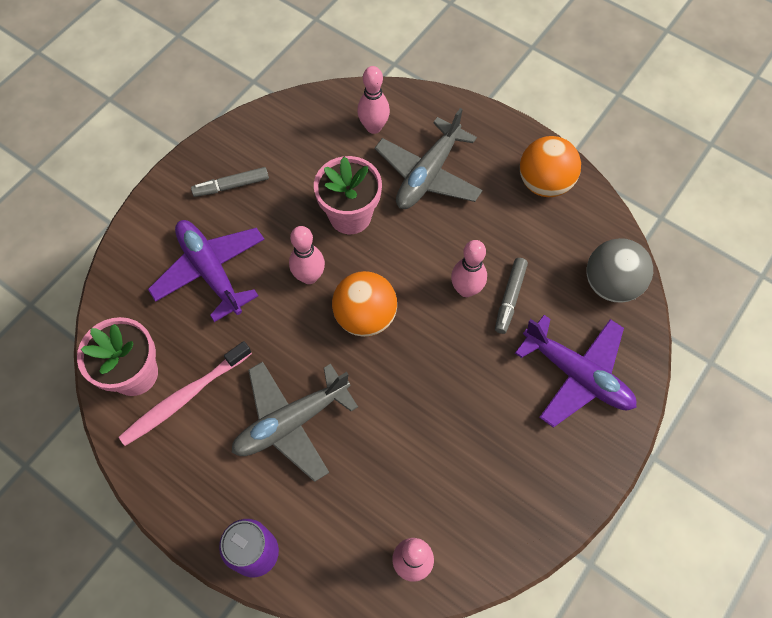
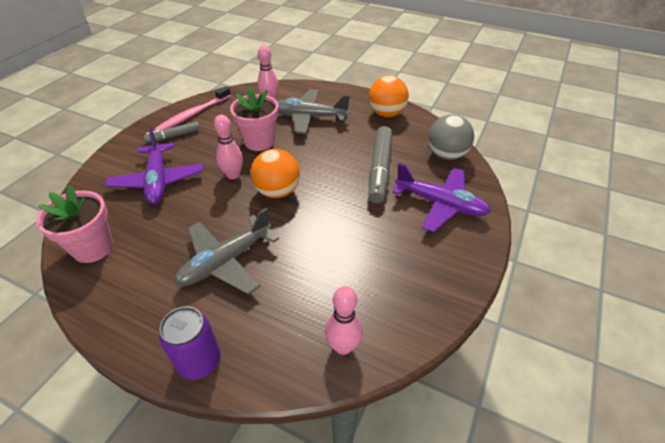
camera: 10 degrees left, 20 degrees down
pink toothbrush [119,341,252,446] -> pink toothbrush moved to [154,86,231,131]
purple plane [148,220,265,322] -> purple plane turned 150 degrees counterclockwise [105,128,203,204]
grey plane [375,108,483,209] -> grey plane turned 75 degrees clockwise [277,89,350,134]
pink bowling pin [451,240,487,297] -> none
grey marker [495,258,528,334] -> grey marker [369,126,393,203], size x1.77

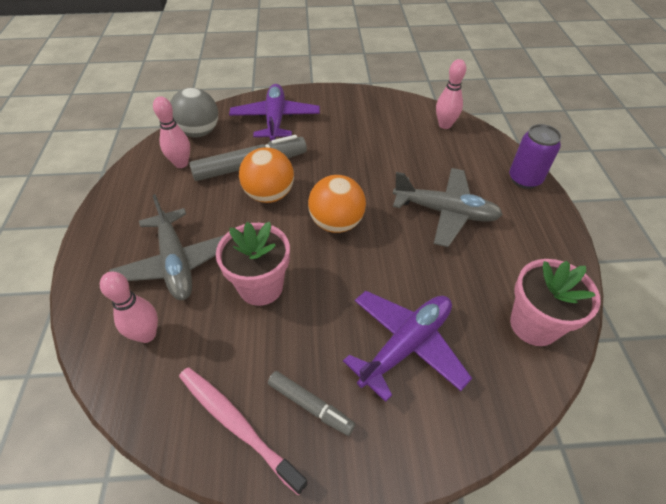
camera: 120 degrees left, 5 degrees up
pink toothbrush [154,86,231,131] -> pink toothbrush turned 150 degrees counterclockwise [179,367,308,495]
pink bowling pin [214,115,243,179] -> pink bowling pin moved to [153,96,190,168]
orange ball [369,76,409,117] -> orange ball moved to [239,147,294,203]

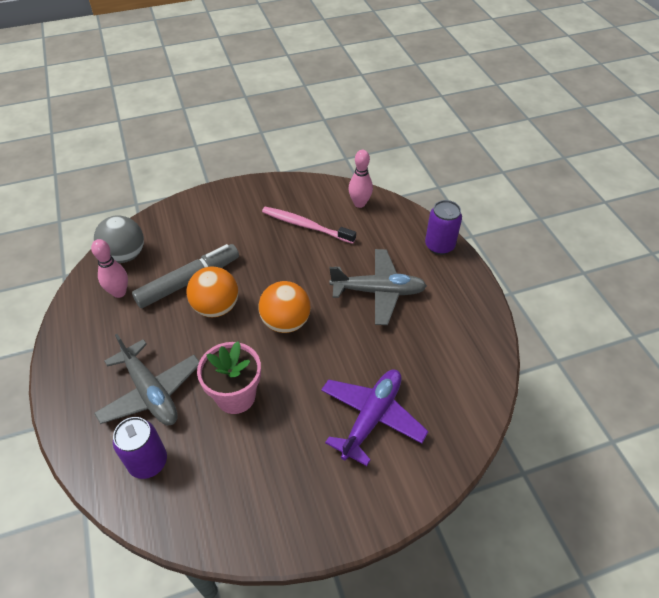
camera: 15 degrees left, 0 degrees up
pink bowling pin [100,272,158,343] -> purple can [113,417,167,479]
pink toothbrush [179,367,308,495] -> pink toothbrush moved to [262,207,356,244]
purple plane [229,84,320,141] -> none
grey marker [268,371,355,436] -> none
pink flower pot [510,259,601,346] -> none

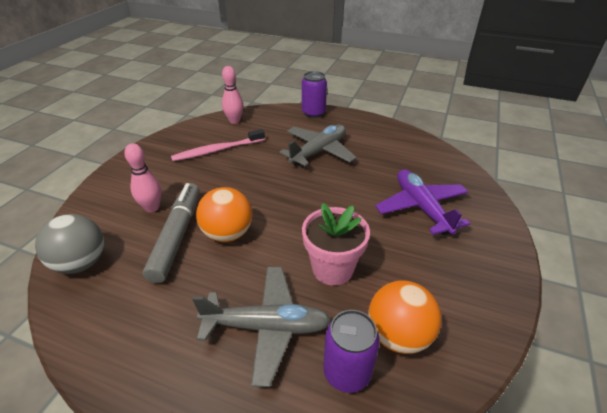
camera: 50 degrees left, 10 degrees down
pink bowling pin [91,239,128,298] -> pink bowling pin moved to [124,143,162,212]
orange ball [258,281,311,333] -> orange ball moved to [368,280,441,354]

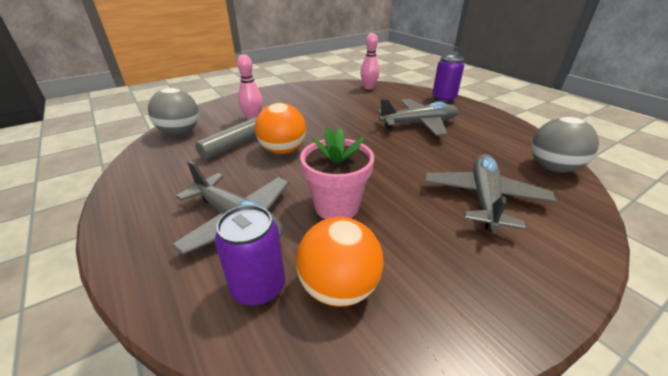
camera: 35 degrees right, 5 degrees down
pink toothbrush [171,129,265,161] -> none
purple plane [375,169,470,235] -> grey plane [425,154,557,231]
none -> grey ball [532,117,599,173]

